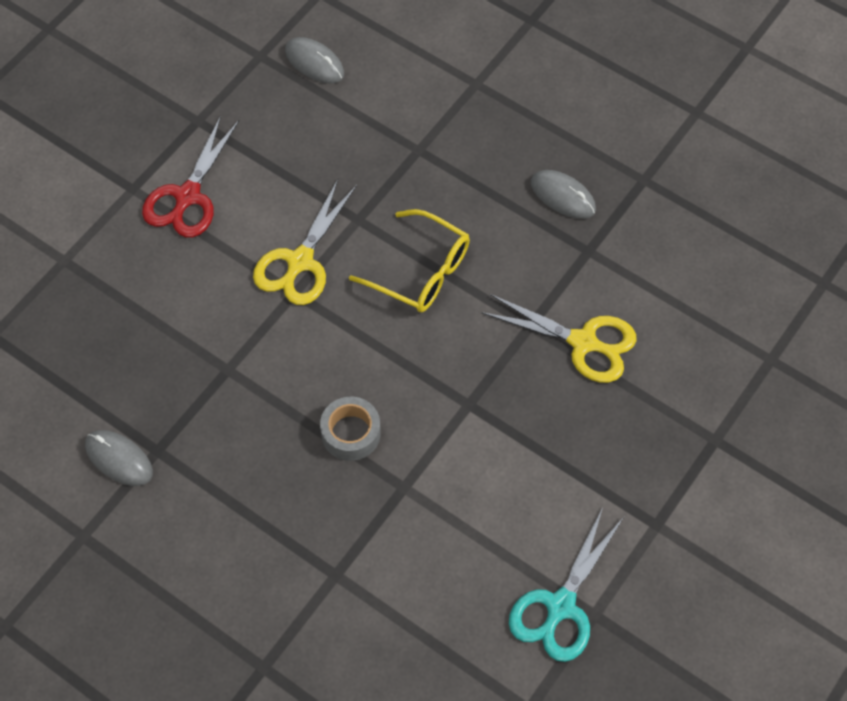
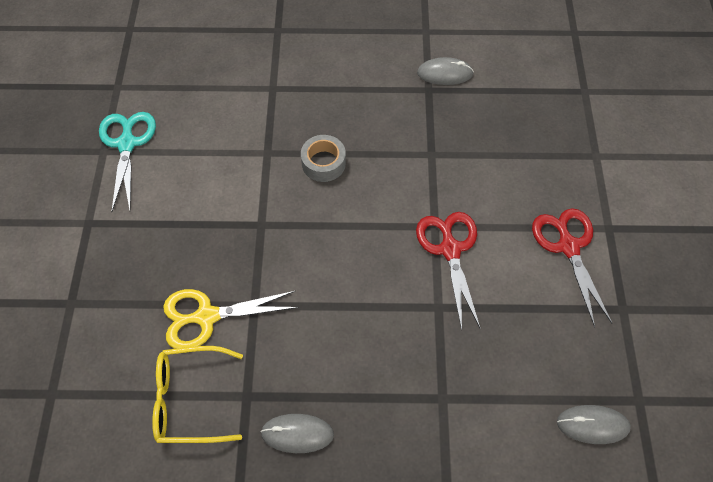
camera: 145 degrees right, 0 degrees up
yellow scissors [253,179,357,305] -> red scissors [416,212,481,330]
yellow glasses [349,209,470,312] -> yellow glasses moved to [152,346,243,443]

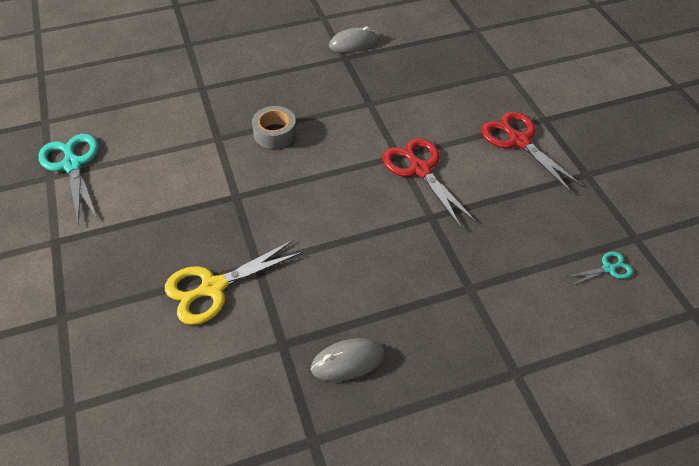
camera: 20 degrees left, 10 degrees down
yellow glasses [152,346,243,443] -> none
grey mouse [557,405,631,444] -> turquoise scissors [568,252,633,286]

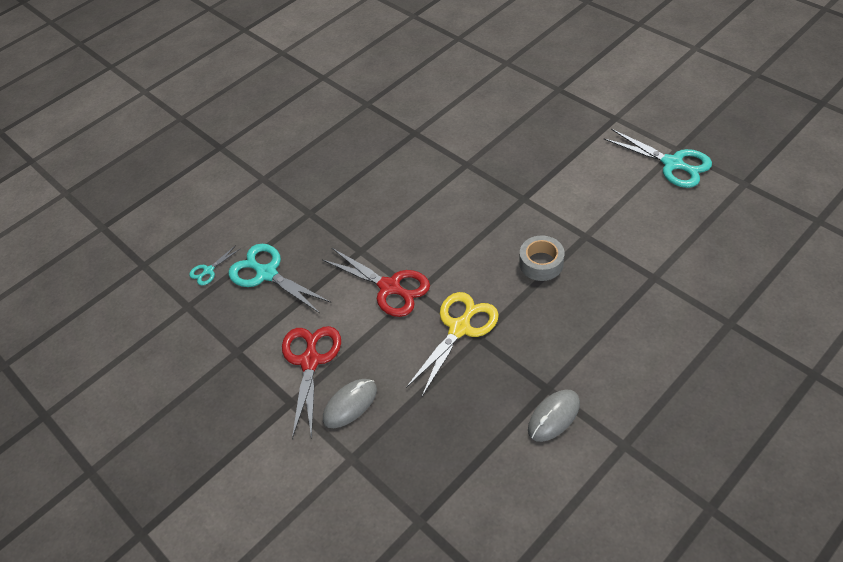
camera: 160 degrees right, 0 degrees up
yellow scissors [165,240,302,325] -> yellow scissors moved to [406,292,499,396]
grey mouse [310,338,385,382] -> grey mouse moved to [323,379,377,428]
red scissors [481,111,584,193] -> red scissors turned 120 degrees counterclockwise [282,326,341,439]
none -> turquoise scissors [229,244,331,313]

